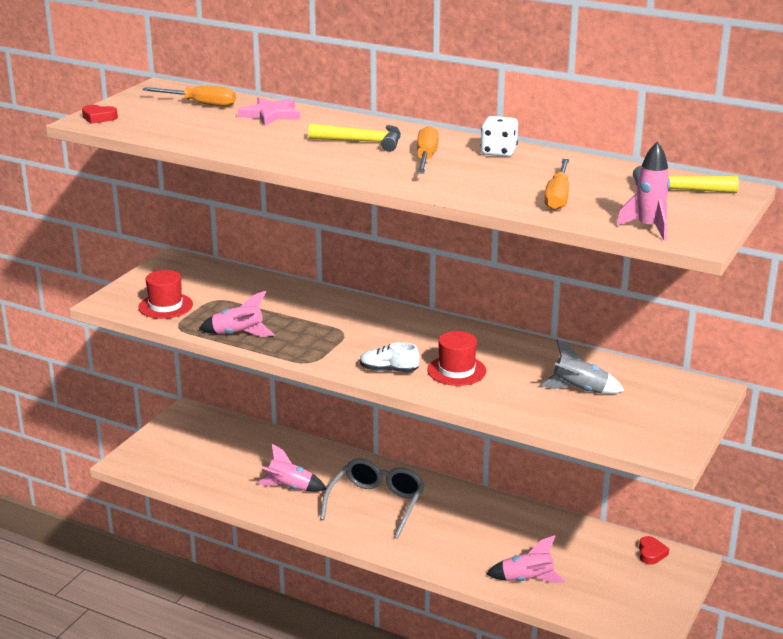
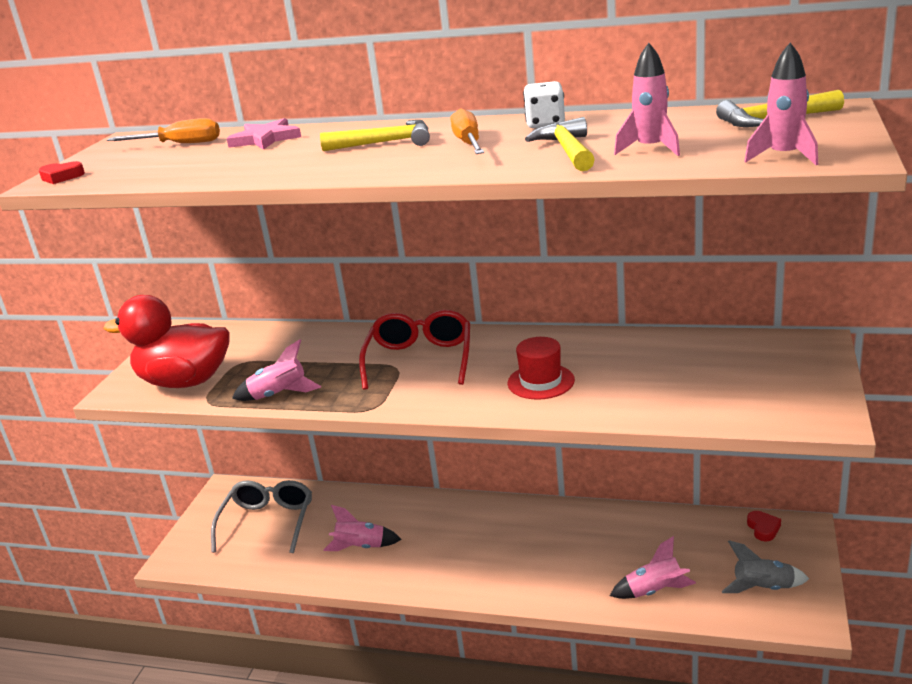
camera: 10 degrees left, 0 degrees up
red hat [138,270,193,319] -> red duck [103,295,230,388]
grey glasses [320,458,425,539] -> grey glasses moved to [211,480,312,553]
white shoe [360,342,420,372] -> none
grey rocket [540,339,625,394] -> grey rocket moved to [722,540,809,593]
orange screwdriver [544,159,569,210] -> pink rocket [614,43,680,156]
none -> red glasses [359,310,470,390]
none -> yellow hammer [525,117,595,171]

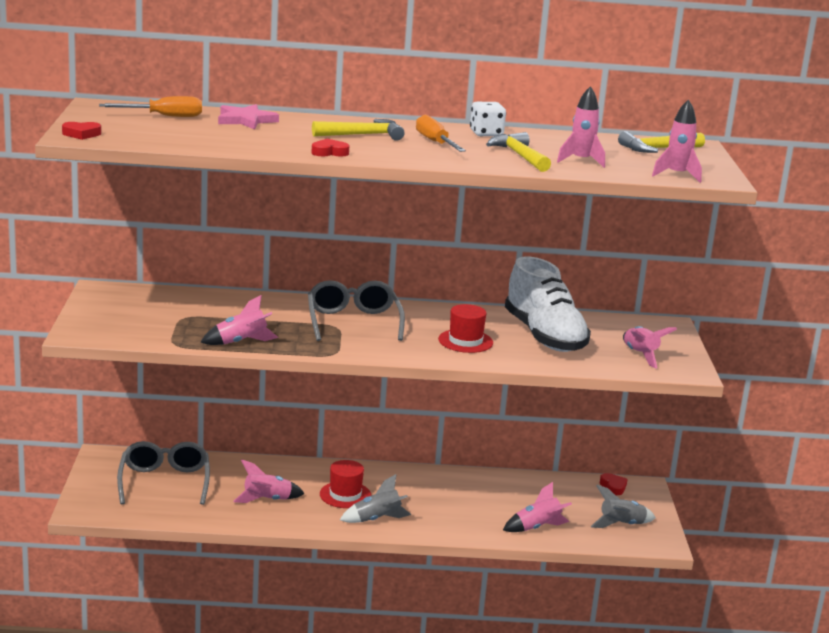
camera: 20 degrees left, 5 degrees down
red duck [103,295,230,388] -> none
red glasses [359,310,470,390] -> grey glasses [308,280,405,341]
none -> red heart [311,139,349,157]
none -> red hat [320,460,371,508]
none -> grey rocket [340,474,411,523]
none -> white shoe [505,256,591,352]
none -> pink rocket [623,326,677,368]

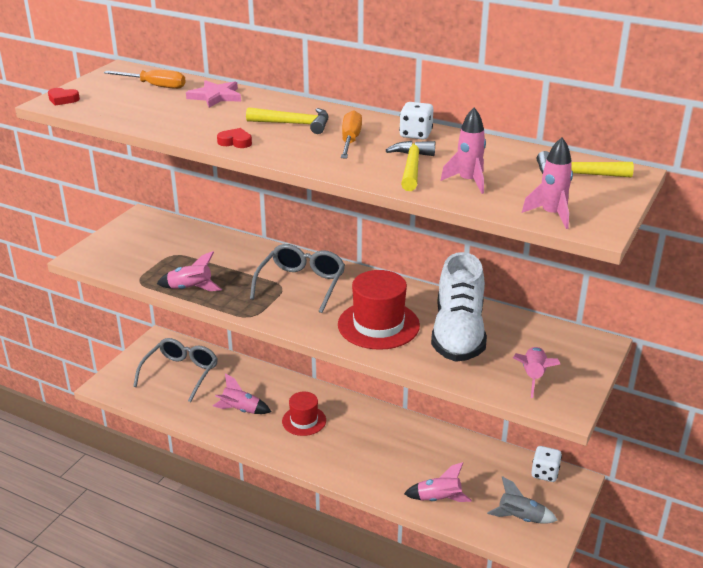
camera: 30 degrees right, 10 degrees up
grey rocket [340,474,411,523] -> none
red hat [438,304,493,353] -> red hat [338,270,420,350], size x1.59
red heart [600,473,628,495] -> white dice [531,446,562,482]

